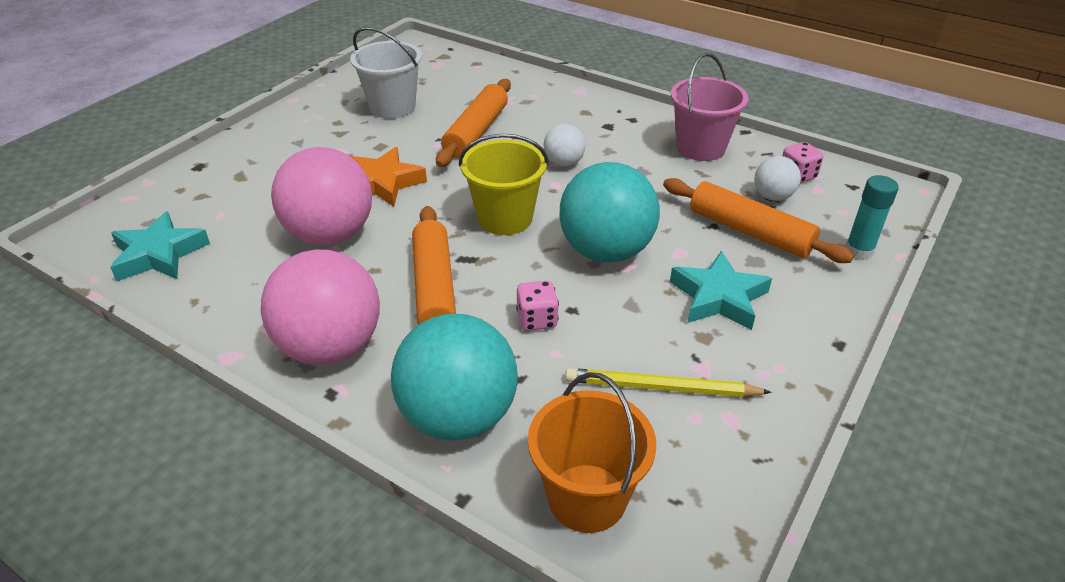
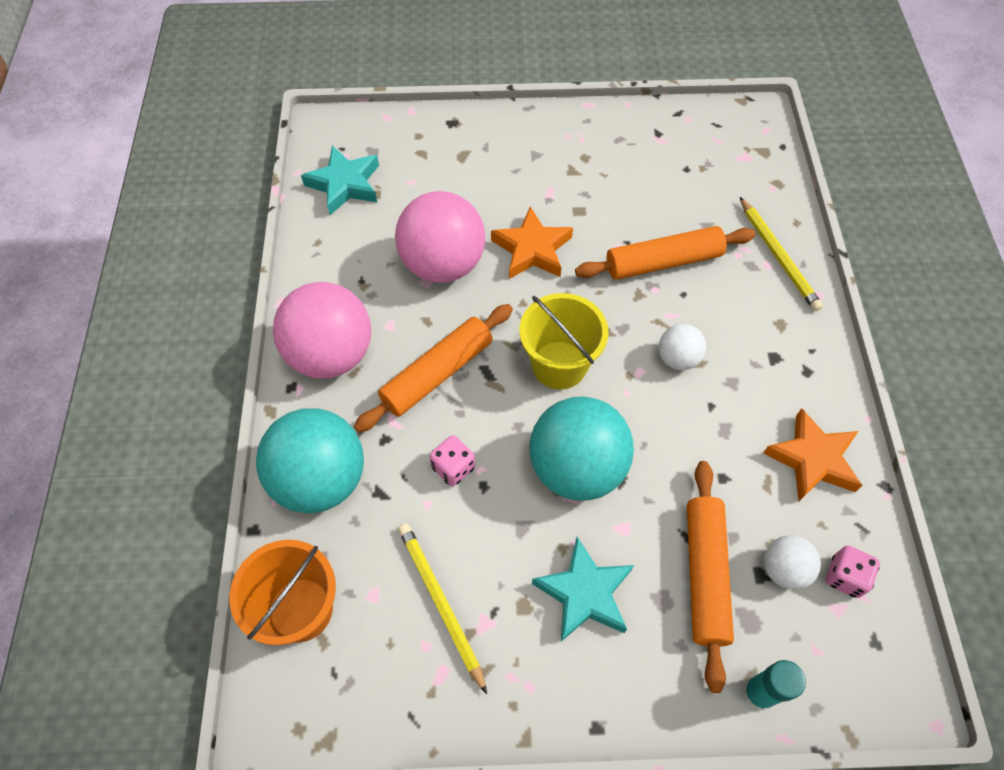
camera: 55 degrees right, 20 degrees up
white bucket [350,27,422,119] -> none
pink bucket [671,53,749,161] -> orange star [763,408,863,501]
none -> yellow pencil [740,197,823,311]

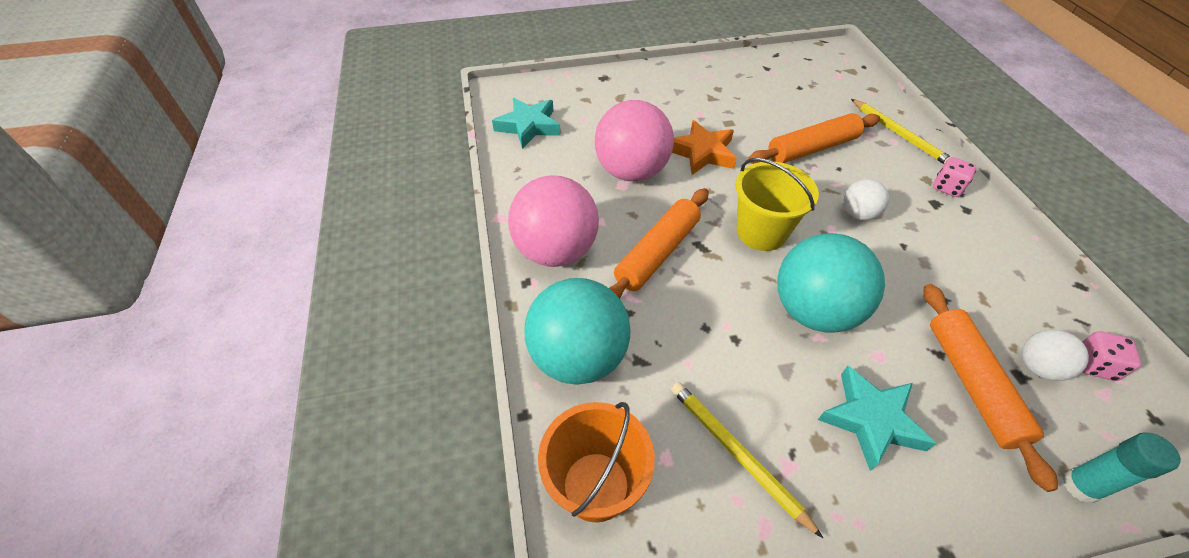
camera: 10 degrees left, 10 degrees down
pink dice [430,435,475,486] -> pink dice moved to [933,157,976,197]
orange star [763,408,863,501] -> none

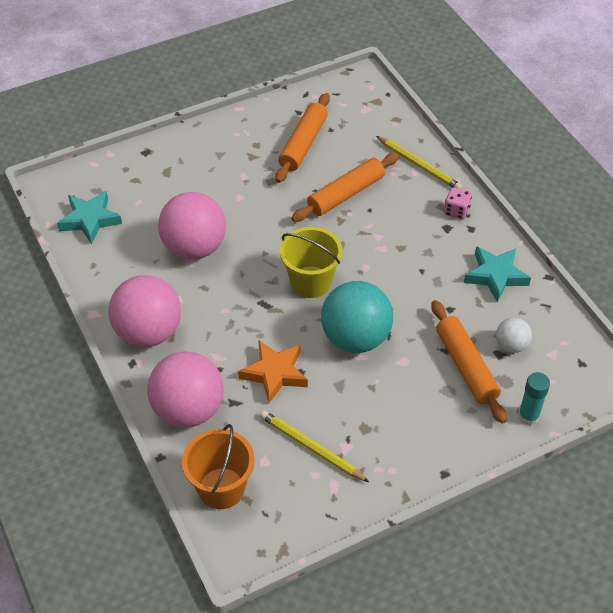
camera: 15 degrees left, 0 degrees up
turquoise ball [524,278,630,385] -> pink ball [147,352,224,428]
orange rolling pin [609,188,709,299] -> orange rolling pin moved to [275,93,330,183]
orange star [672,120,737,175] -> orange star moved to [238,340,308,403]
turquoise star [818,366,936,471] -> turquoise star moved to [464,246,531,303]
white ball [844,179,889,220] -> none
pink dice [1082,331,1141,381] -> none

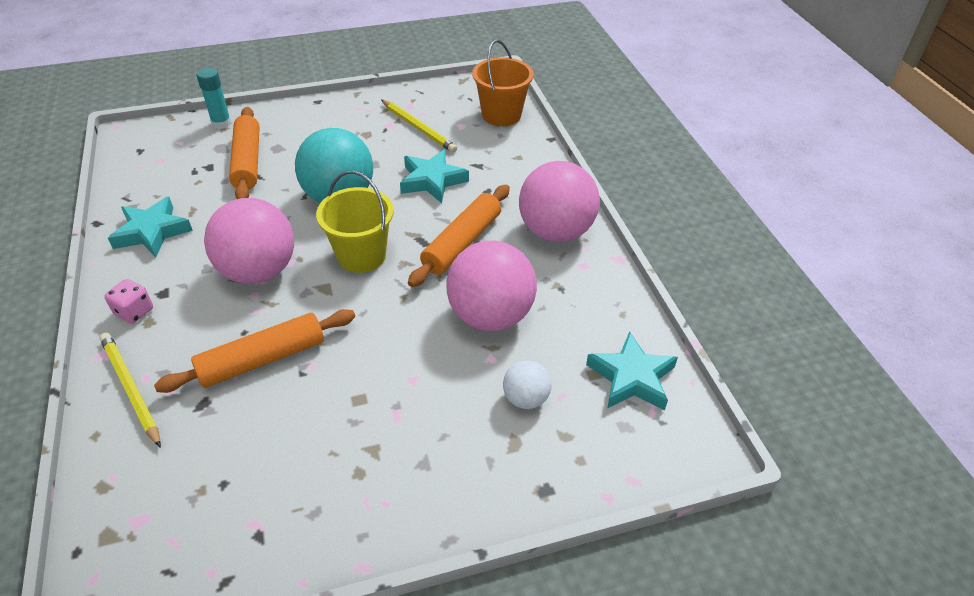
camera: 170 degrees left, 5 degrees down
pink ball [147,352,224,428] -> pink ball moved to [204,198,294,284]
orange star [238,340,308,403] -> turquoise star [400,149,469,203]
orange rolling pin [275,93,330,183] -> orange rolling pin moved to [408,185,510,287]
white ball [496,317,532,353] -> white ball moved to [503,360,551,409]

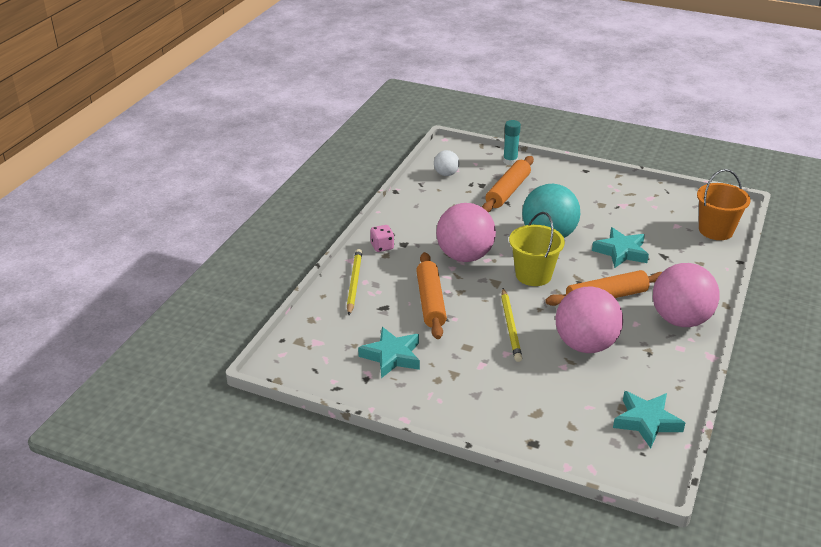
camera: 40 degrees right, 10 degrees down
turquoise star [108,197,193,257] -> turquoise star moved to [358,327,420,378]
orange rolling pin [154,309,355,393] -> orange rolling pin turned 75 degrees clockwise [416,252,447,339]
yellow pencil [381,100,457,153] -> yellow pencil moved to [501,288,522,362]
white ball [503,360,551,409] -> white ball moved to [434,150,459,176]

